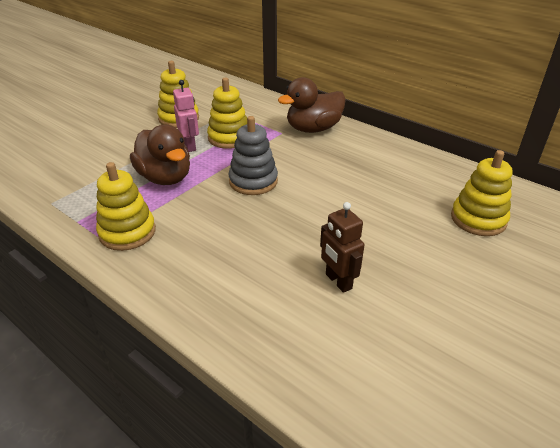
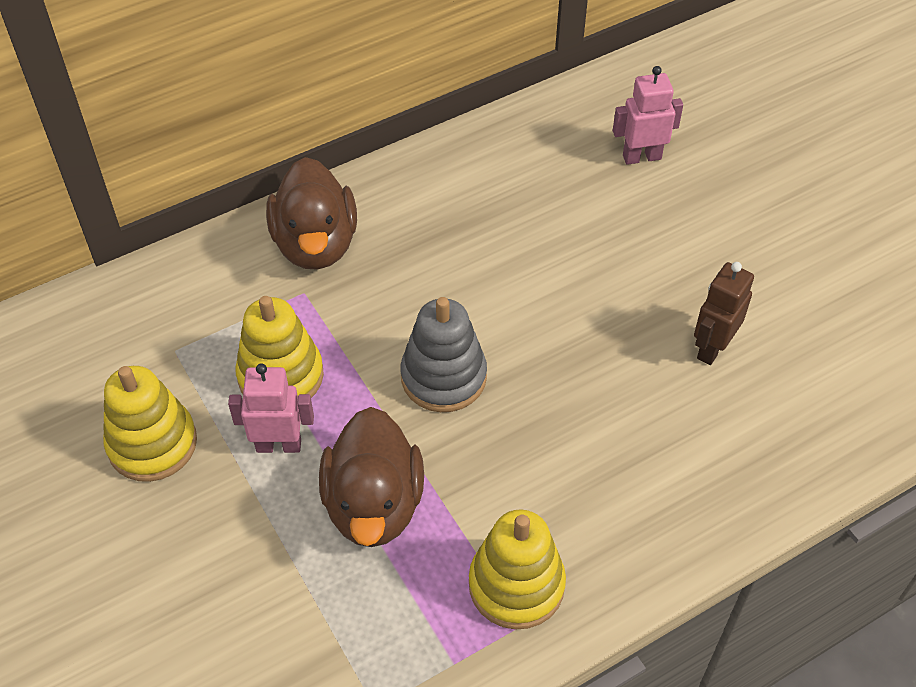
camera: 70 degrees left, 15 degrees up
brown duck [130,124,190,185] -> brown duck turned 105 degrees clockwise [319,407,424,547]
brown robot [320,202,364,293] -> brown robot turned 135 degrees clockwise [694,262,754,365]
yellow stacking toy [451,150,513,236] -> pink robot [613,66,683,165]

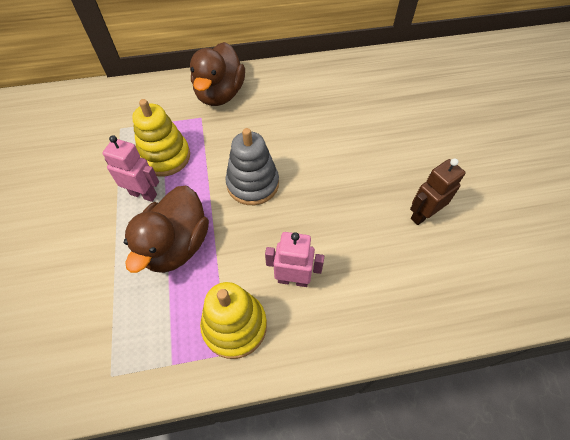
camera: 20 degrees right, 5 degrees up
yellow stacking toy [103,366,197,482] -> none
pink robot [613,66,683,165] -> pink robot moved to [265,232,324,287]

